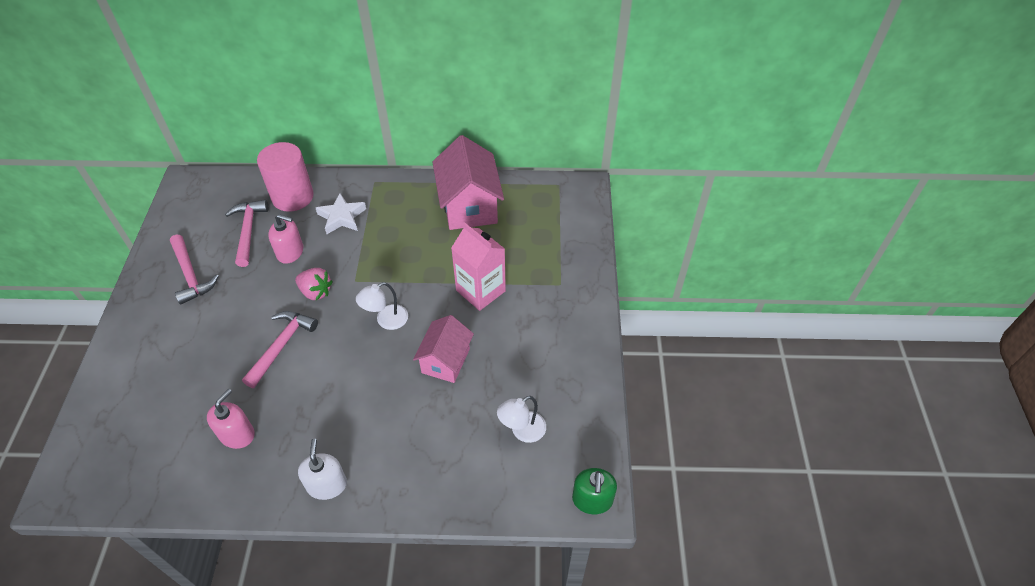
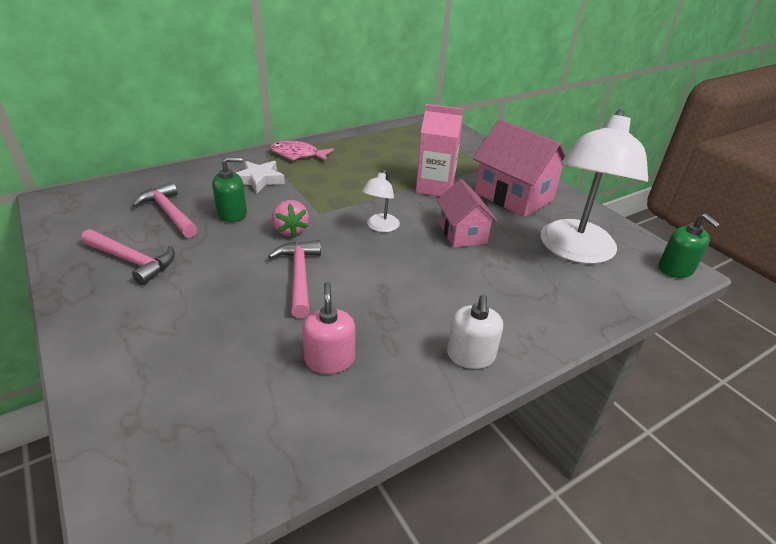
camera: 35 degrees left, 15 degrees down
pink cylinder [257,142,314,212] -> none
pink soap dispenser [268,214,303,264] -> green soap dispenser [212,157,247,222]
pink strawberry [295,268,333,300] -> pink strawberry turned 75 degrees clockwise [272,200,309,237]
white soap dispenser [298,439,347,500] -> white soap dispenser turned 135 degrees counterclockwise [447,295,503,369]
pink house [433,135,504,230] -> pink house moved to [473,119,569,217]
white lamp [497,396,546,443] -> white lamp [541,109,648,264], size x2.23
none -> pink fish [270,140,334,162]

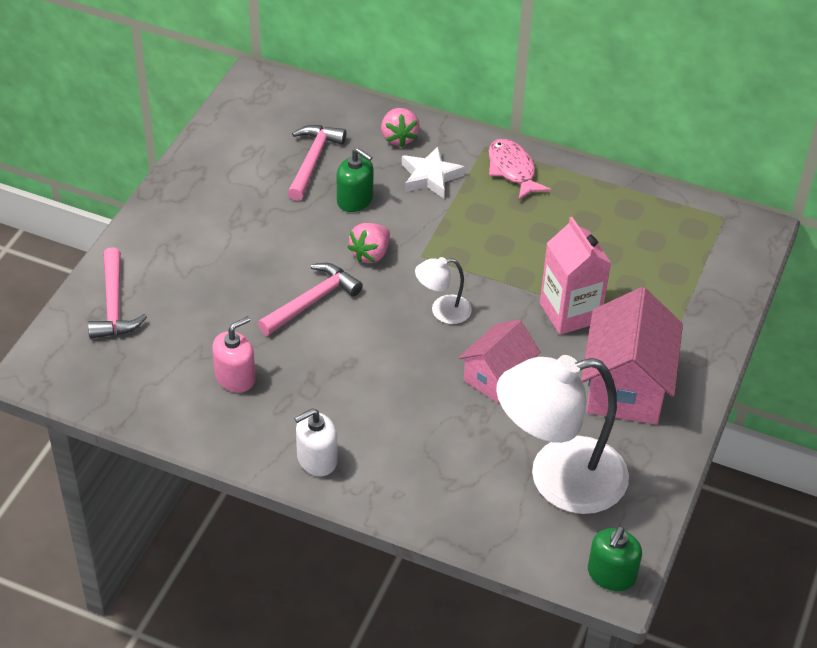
camera: 55 degrees right, 10 degrees up
pink hammer [81,229,175,285] -> pink hammer moved to [88,247,147,339]
none -> pink strawberry [381,108,420,147]

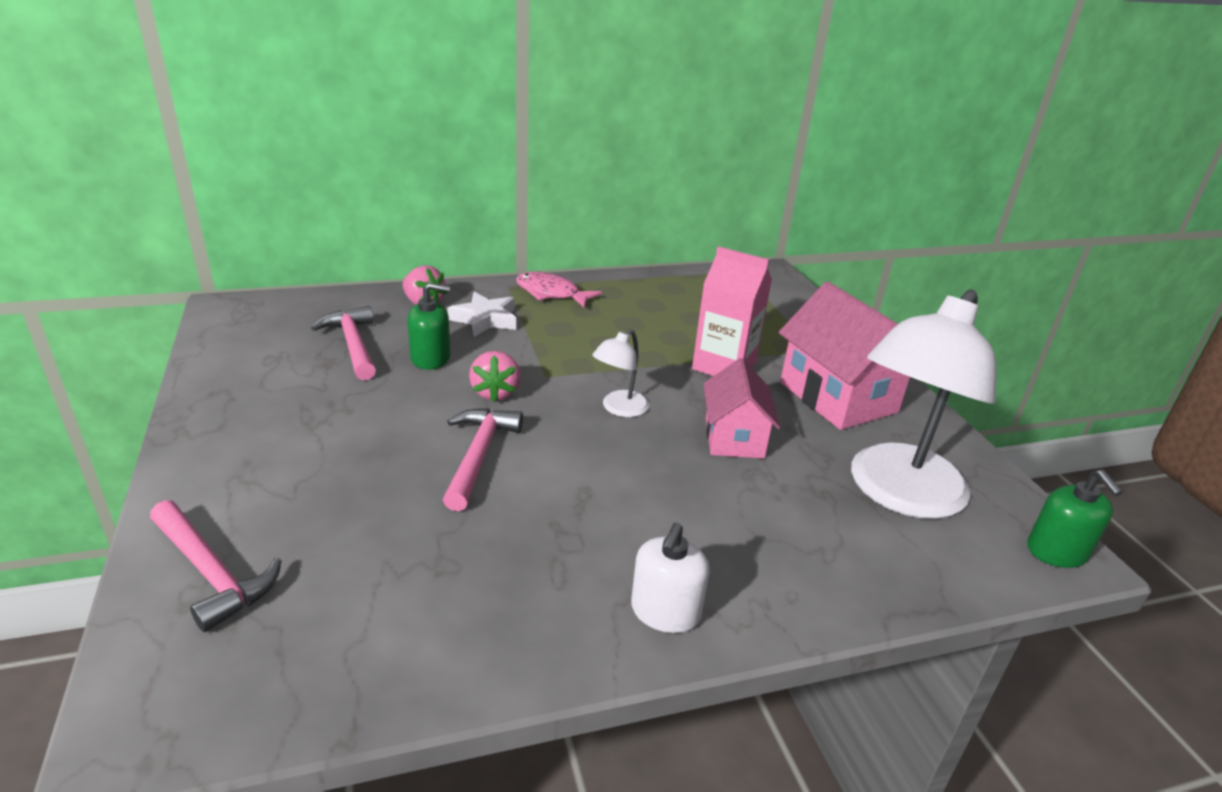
camera: 40 degrees left, 15 degrees down
pink soap dispenser [212,316,255,393] -> none

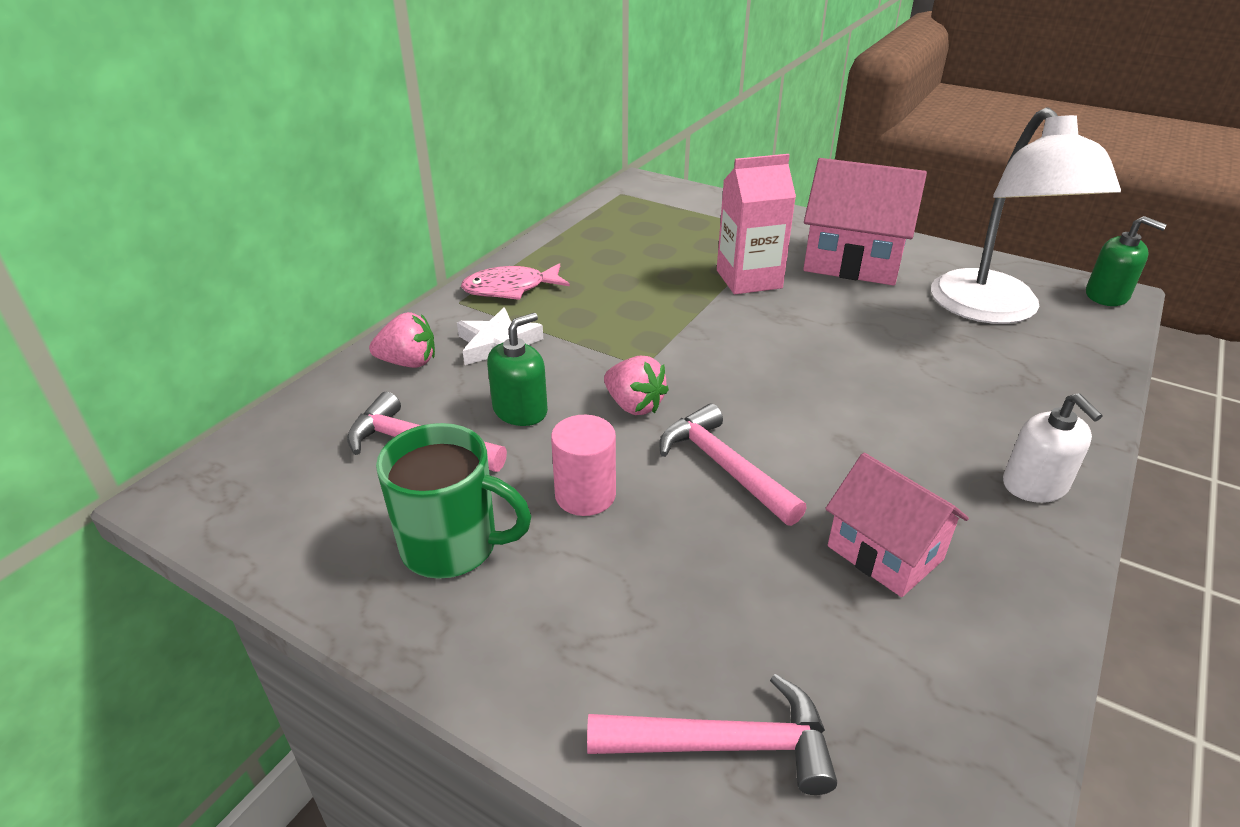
camera: 40 degrees left, 5 degrees up
white lamp [592,329,649,417] -> none
pink house [703,358,780,459] -> pink house moved to [825,453,969,597]
none -> green mug [376,423,531,579]
none -> pink cylinder [551,415,616,516]

